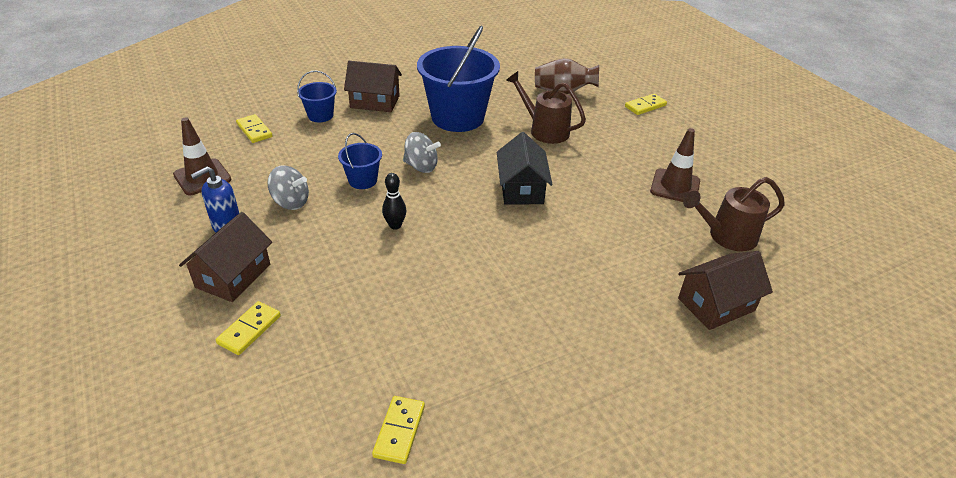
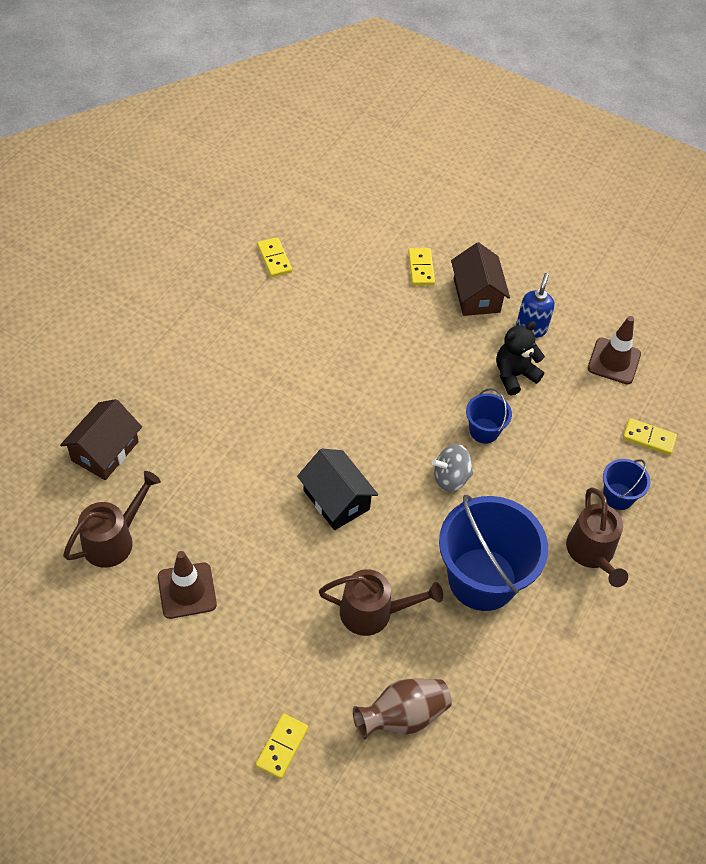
camera: 145 degrees right, 15 degrees up
grey spinning top [267,165,309,210] -> black teddy bear [496,321,545,396]
brown house [344,61,402,112] -> brown watering can [566,487,628,587]
black bowling pin [382,173,406,230] -> none

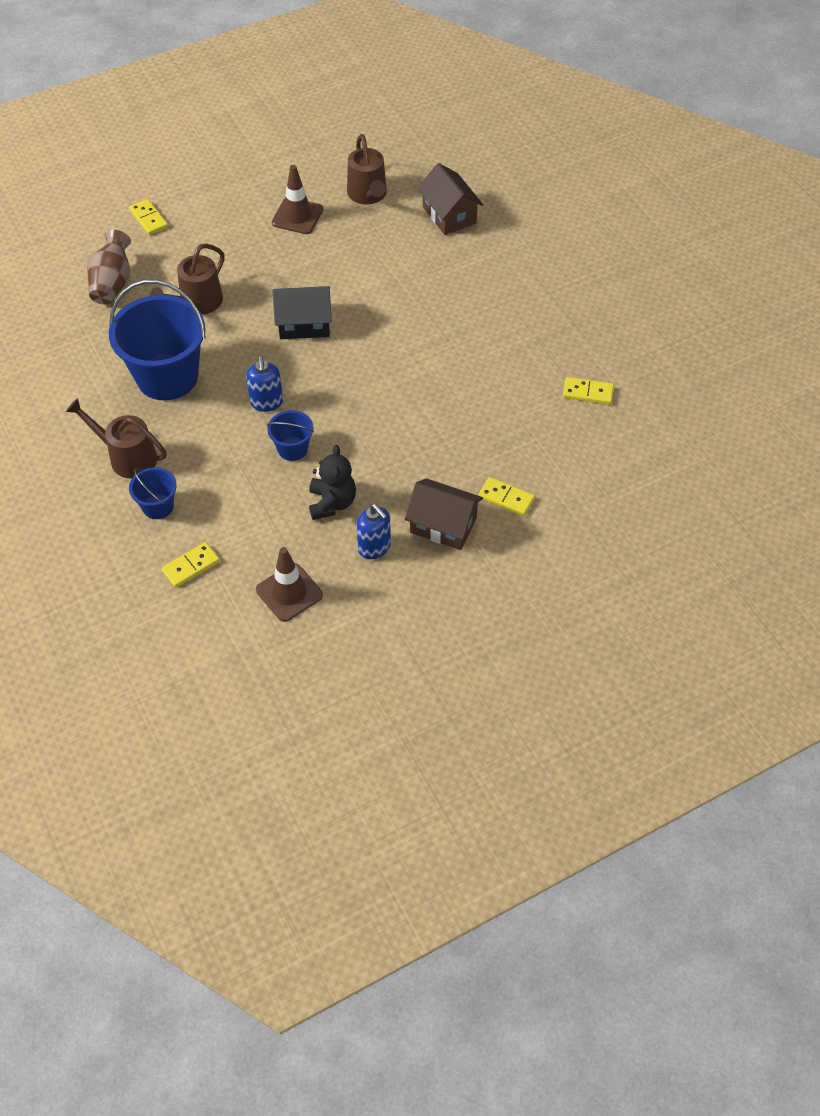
camera: 125 degrees right, 0 degrees up
grey spinning top [432,444,473,492] -> blue soap dispenser [246,356,283,412]

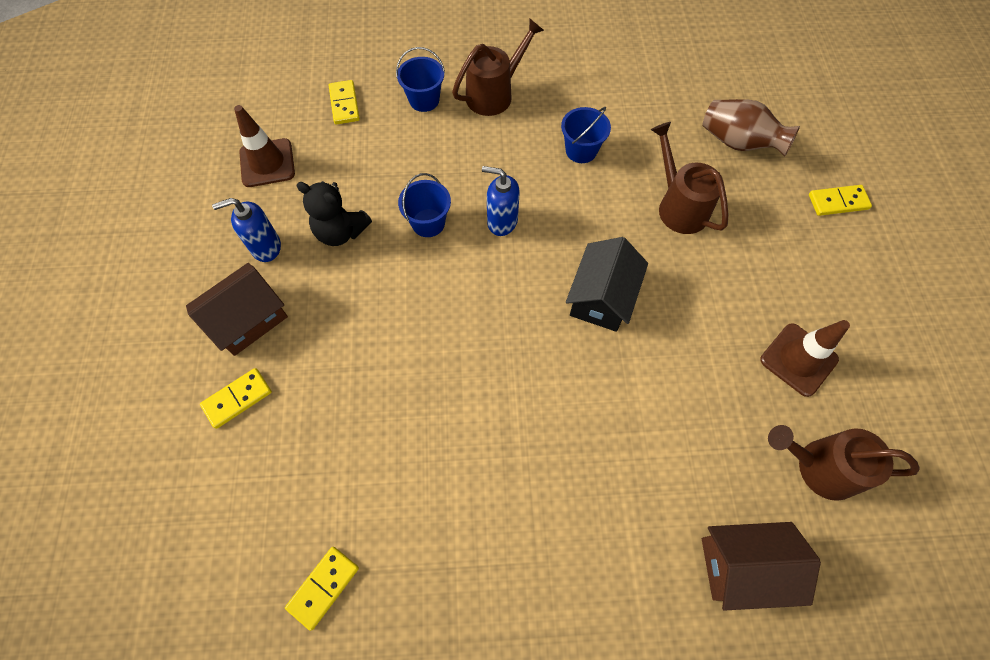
camera: 115 degrees right, 10 degrees up
blue bucket [109,280,206,400] -> blue bucket [561,107,611,163], size x0.47

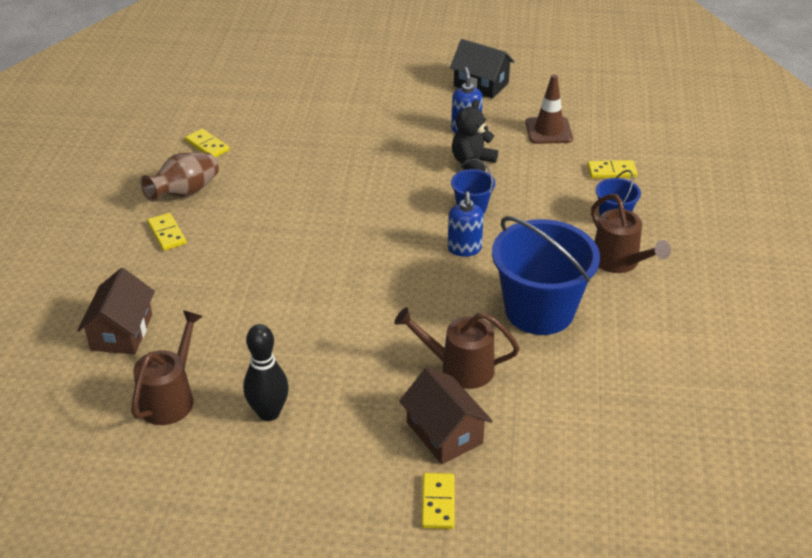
camera: 100 degrees right, 25 degrees down
brown house [186,263,288,356] -> brown house moved to [399,367,493,464]
yellow domino [200,368,272,429] -> yellow domino moved to [147,213,186,251]
blue soap dispenser [482,166,520,236] -> blue soap dispenser turned 150 degrees clockwise [448,192,484,257]
blue bucket [561,107,611,163] -> blue bucket [492,216,600,335], size x2.12
black house [566,237,648,332] -> black house moved to [450,39,515,99]
brown watering can [651,122,729,234] -> brown watering can turned 150 degrees counterclockwise [394,307,520,389]
brown vase [702,99,800,156] -> brown vase moved to [140,153,219,202]
brown traffic cone [760,320,850,397] -> black bowling pin [243,324,289,421]

